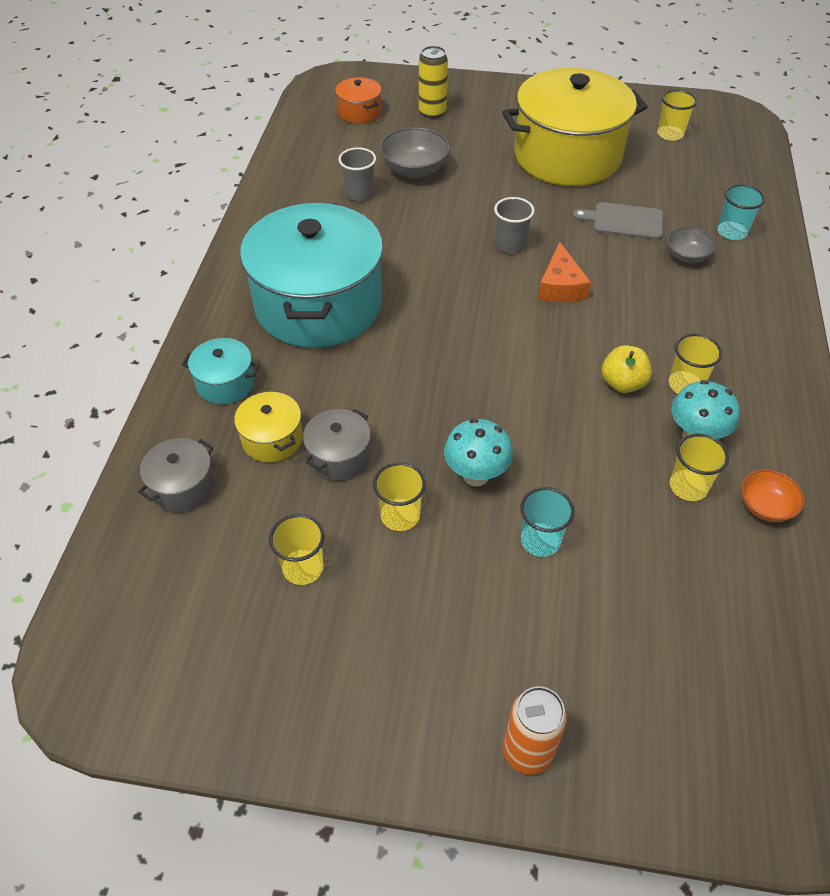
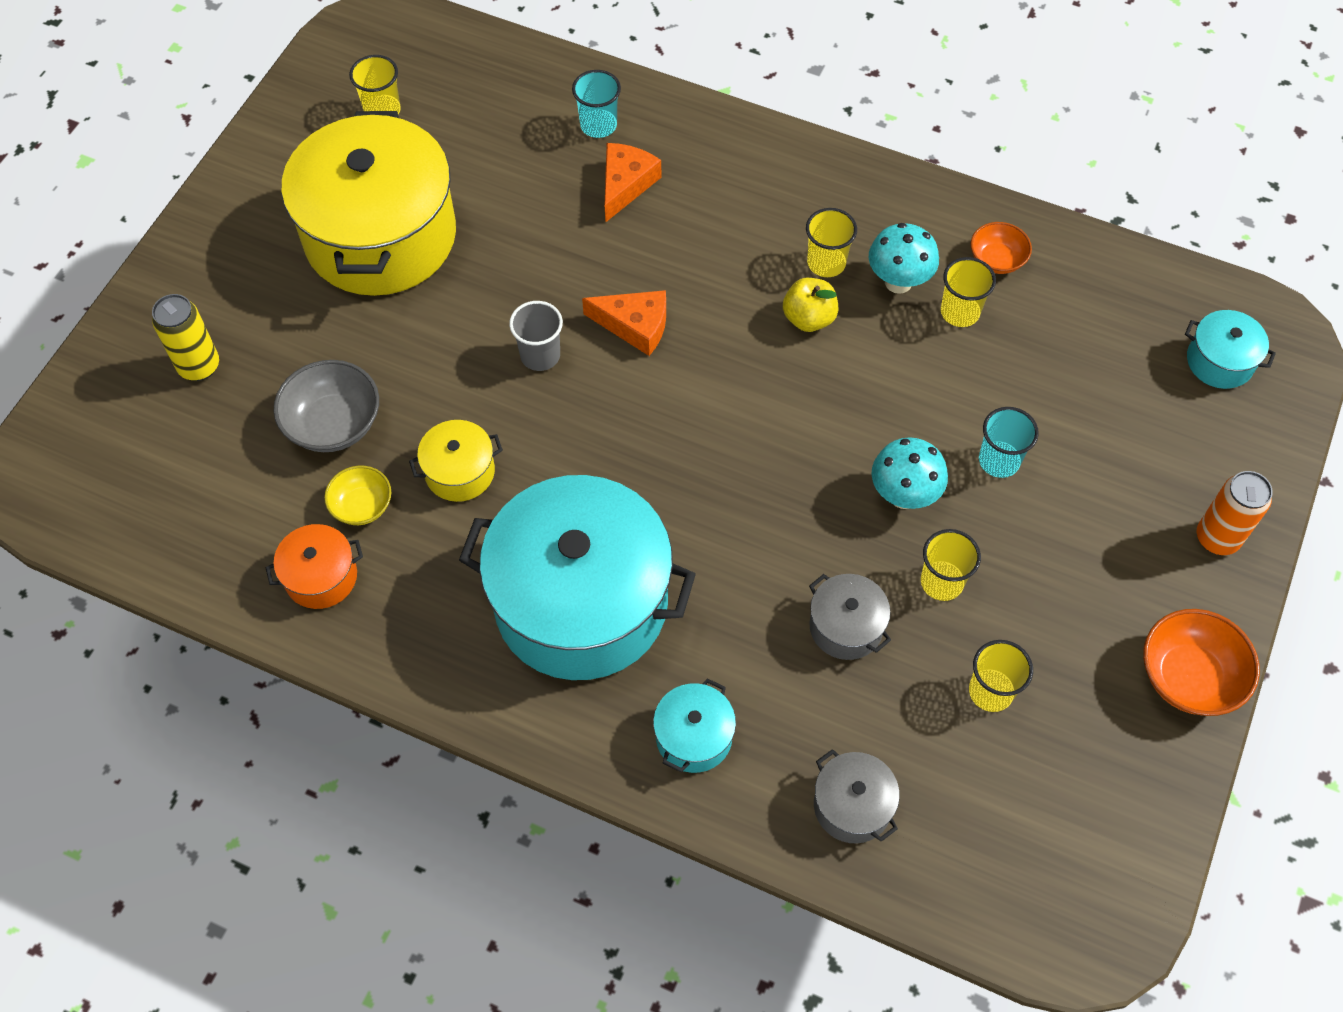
camera: 75 degrees left, 10 degrees up
yellow pot [234,392,303,462] -> yellow pot moved to [409,420,503,502]
orange pot [335,77,381,124] -> orange pot moved to [265,524,363,609]
grey cup [338,147,376,201] -> yellow bowl [324,466,391,525]
grey cutting board [573,202,663,240] -> none
grey bowl [667,227,716,263] -> orange cheese [605,143,661,223]
none -> orange bowl [1143,609,1260,716]
none -> turquoise pot [1185,310,1276,389]

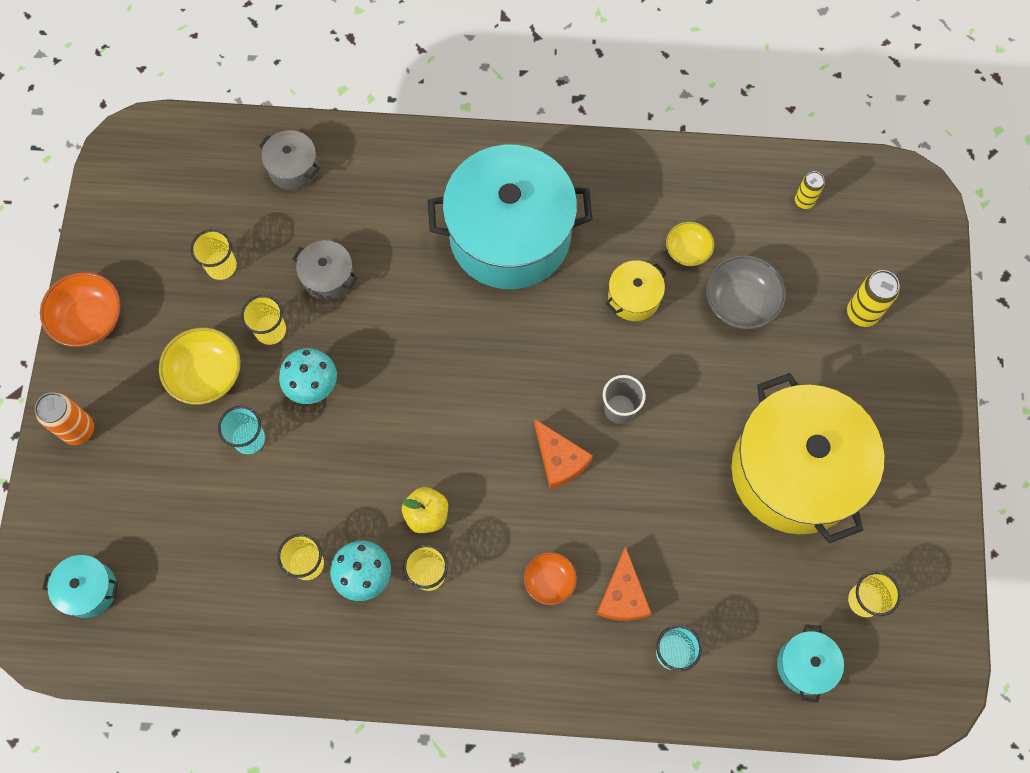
camera: 160 degrees right, 10 degrees up
orange pot [265,524,363,609] -> none
orange cheese [582,290,666,356] -> orange cheese turned 120 degrees counterclockwise [534,419,593,489]
turquoise pot [653,678,736,773] -> turquoise pot moved to [777,624,844,703]
orange bowl [971,222,1032,274] -> orange bowl moved to [524,552,577,605]
none -> yellow bowl [159,328,241,405]
none -> yellow can [795,171,825,209]

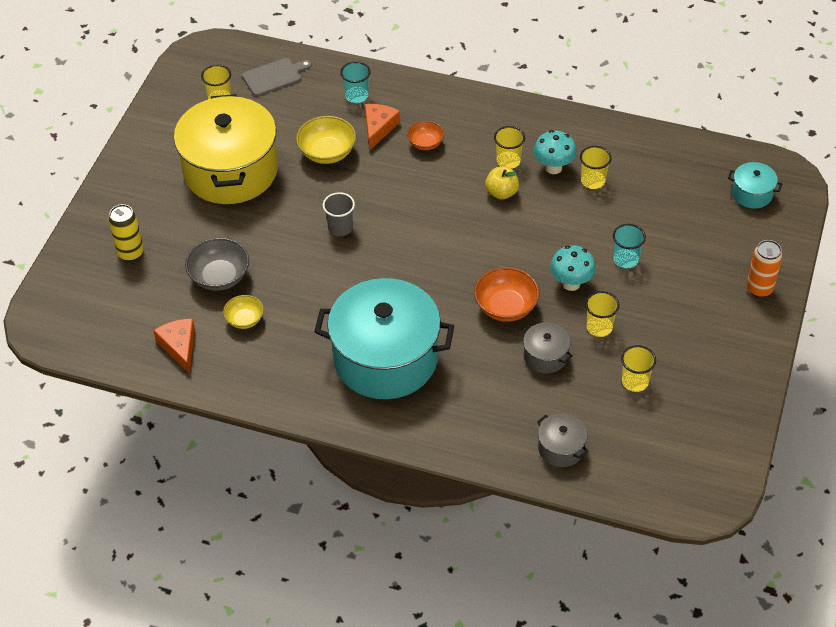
camera: 165 degrees left, 20 degrees down
orange bowl [40,272,121,347] -> orange bowl moved to [474,267,539,322]
yellow bowl [159,328,241,405] -> yellow bowl moved to [296,116,356,164]
orange cheese [534,419,593,489] -> orange cheese moved to [153,319,195,374]
yellow pot [606,261,666,321] -> none
turquoise pot [777,624,844,703] -> grey cutting board [242,58,312,96]
yellow can [795,171,825,209] -> none

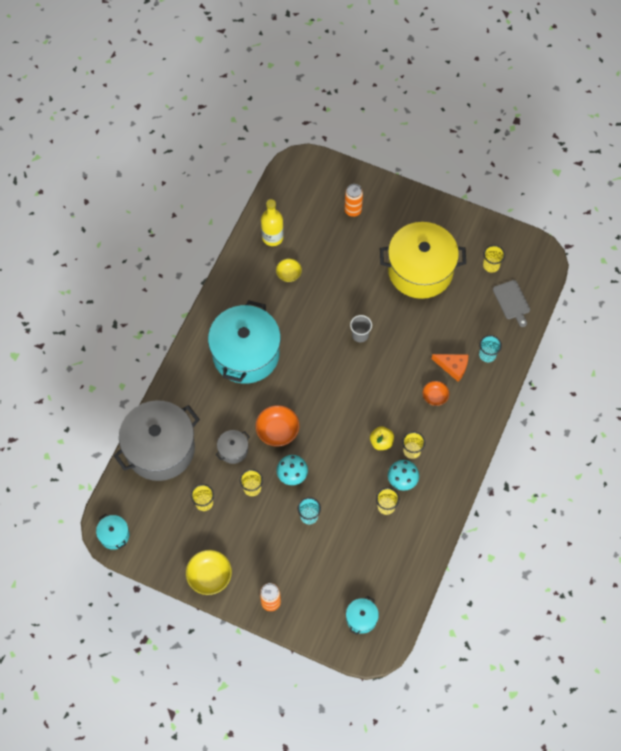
camera: 95 degrees right, 15 degrees up
yellow can [108,204,144,261] -> orange can [344,184,363,217]
orange cheese [153,319,195,374] -> yellow bottle [261,199,284,246]
grey bowl [185,238,249,291] -> none
yellow bowl [296,116,356,164] -> yellow bowl moved to [186,550,232,595]
grey pot [537,413,588,467] -> grey pot [114,400,200,481], size x2.36
none -> turquoise pot [96,514,129,550]

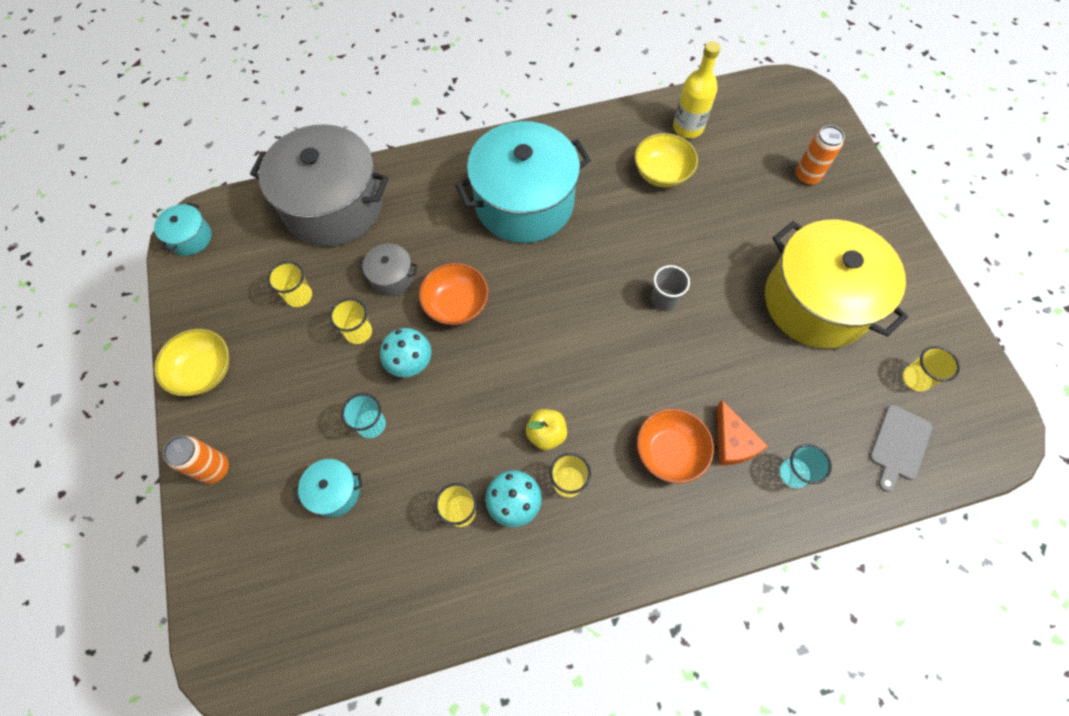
camera: 50 degrees right, 0 degrees up
yellow bowl [276,259,302,282] -> yellow bowl [635,133,698,188], size x1.61
turquoise pot [346,596,379,635] -> turquoise pot moved to [293,459,362,518]
orange bowl [422,381,449,406] -> orange bowl [637,408,714,484], size x1.61

